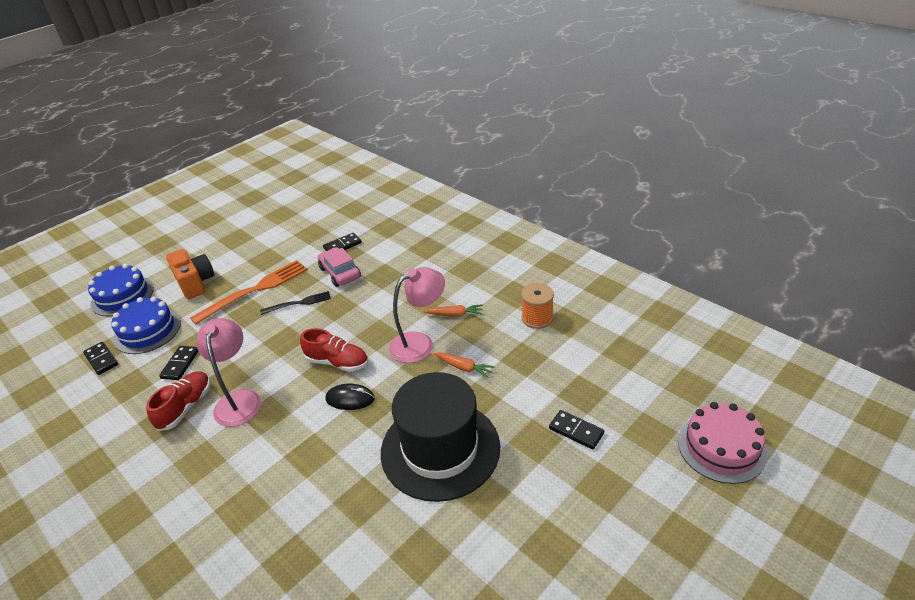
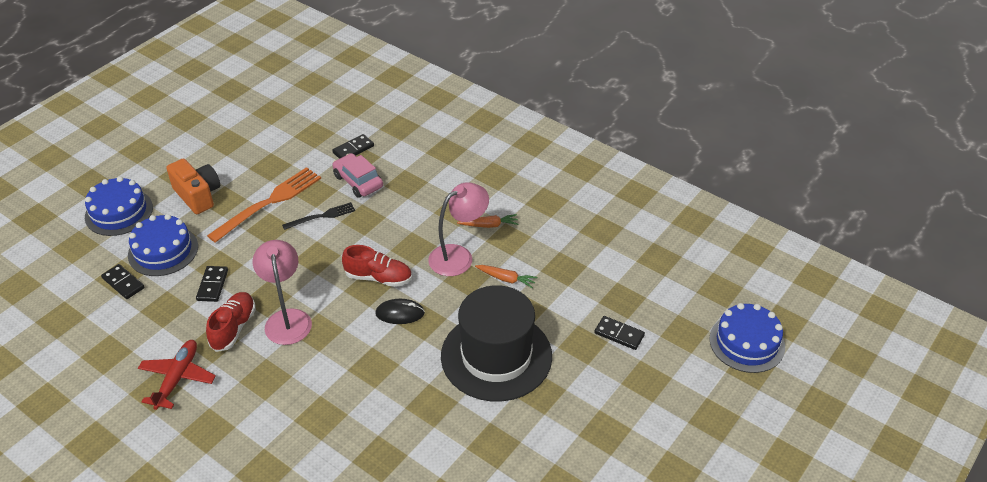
camera: 10 degrees left, 5 degrees up
orange spool [521,283,554,329] -> none
pink cake [678,402,767,484] -> blue cake [709,303,785,373]
none -> red plane [138,340,216,410]

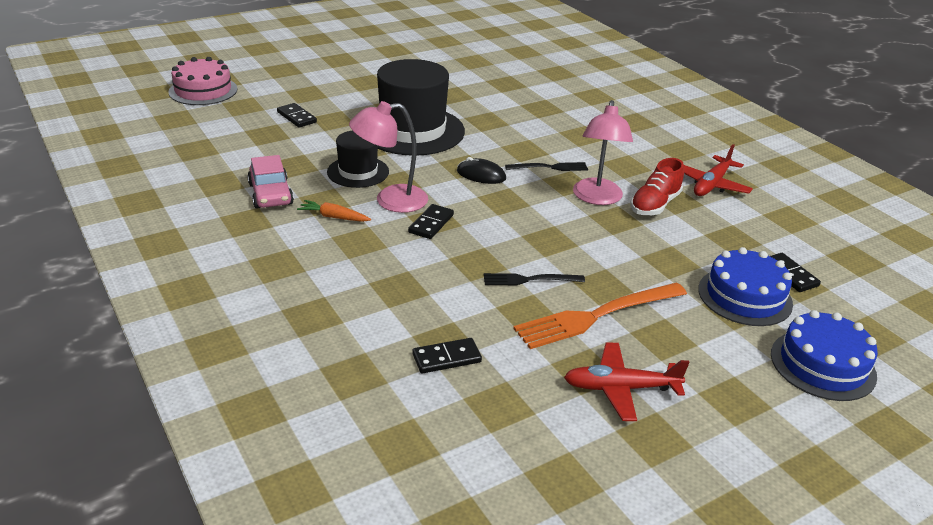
camera: 160 degrees left, 10 degrees down
orange camera [166,159,220,214] -> none
black domino [196,266,228,302] -> black domino moved to [408,204,454,239]
pink car [332,153,383,198] -> pink car moved to [247,155,294,209]
red shoe [342,245,412,287] -> none
orange carrot [475,265,537,288] -> black hat [327,131,389,188]
blue cake [709,303,785,373] -> pink cake [168,57,237,105]
none -> black fork [505,162,588,171]
none -> red plane [564,342,690,421]

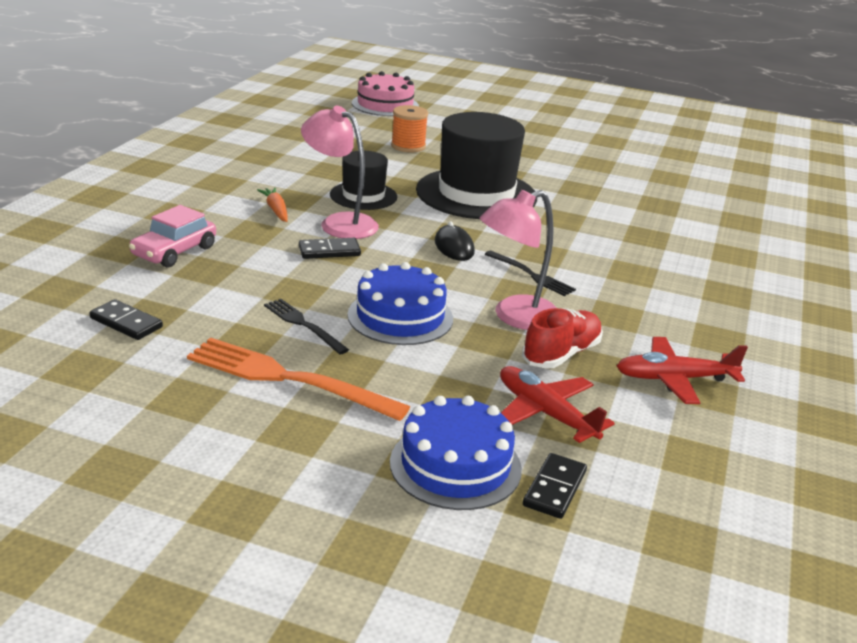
camera: 50 degrees right, 5 degrees down
pink car [247,155,294,209] -> pink car moved to [129,205,216,268]
black domino [277,103,317,128] -> orange spool [391,105,428,152]
red plane [564,342,690,421] -> red plane moved to [500,366,615,443]
red shoe [630,158,684,215] -> red shoe turned 135 degrees clockwise [522,308,603,369]
blue cake [771,310,878,401] -> blue cake moved to [347,262,453,345]

